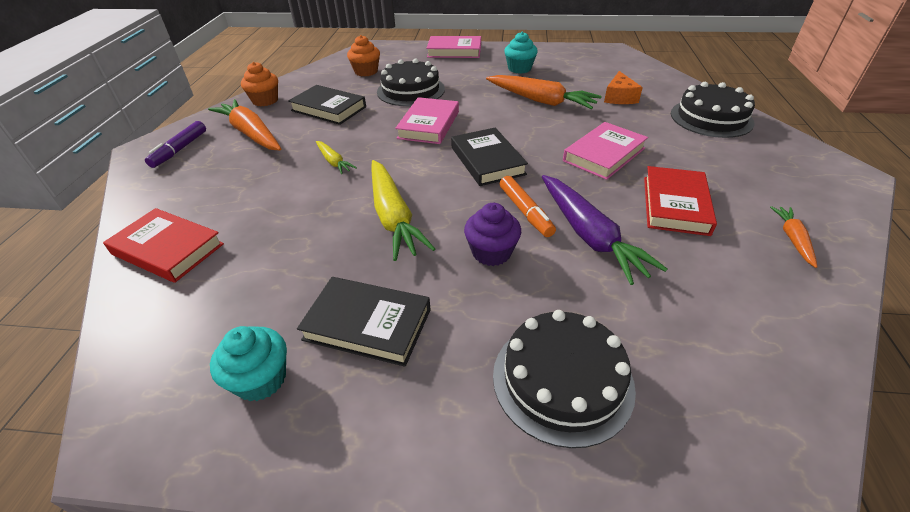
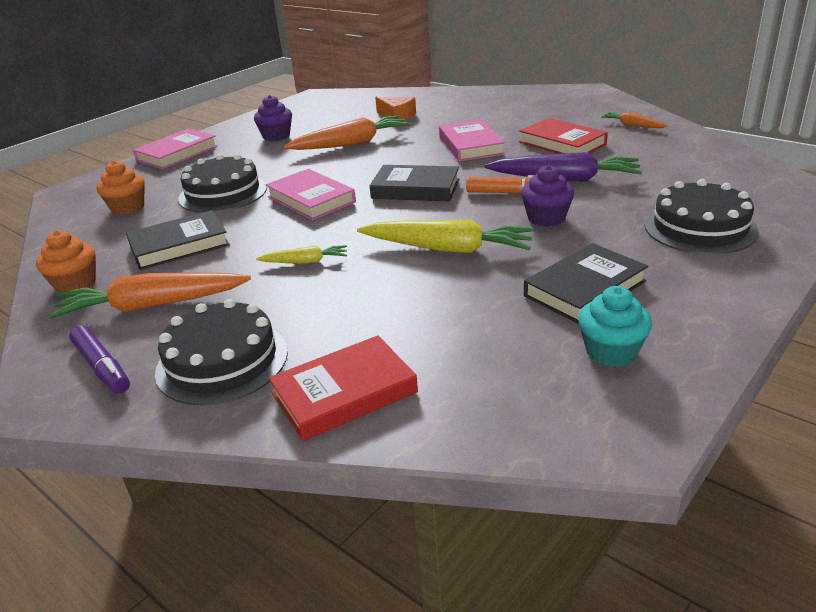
camera: 55 degrees left, 10 degrees down
turquoise cupcake [504,31,538,74] -> purple cupcake [254,95,292,141]
black cake [671,82,755,138] -> black cake moved to [155,299,288,405]

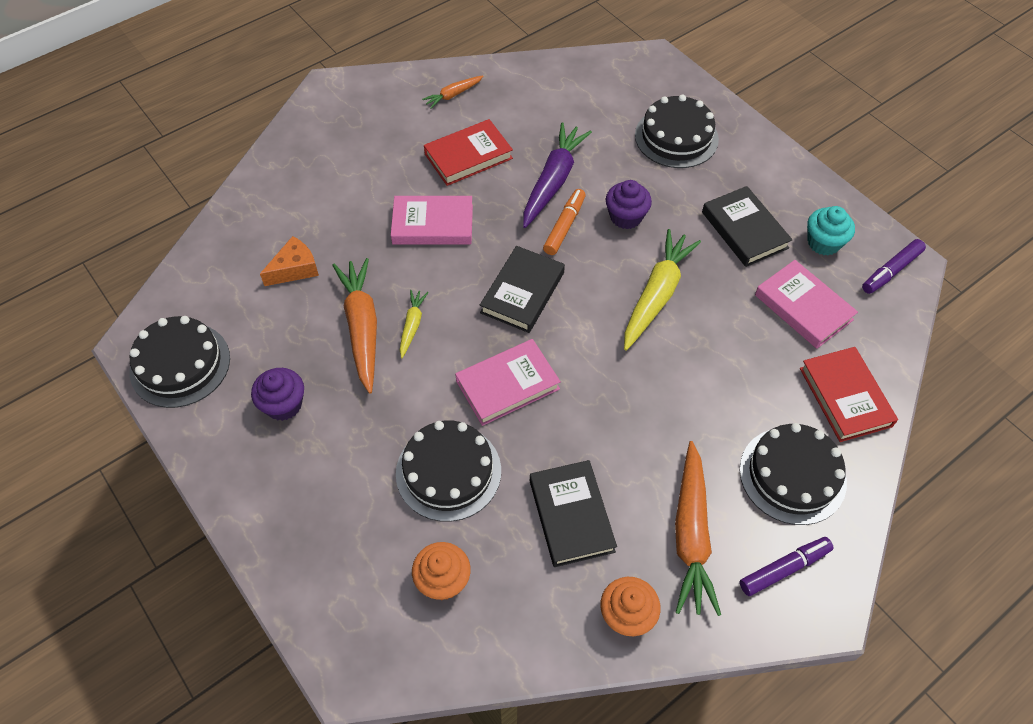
camera: 80 degrees left, 25 degrees up
pink book [133,128,218,169] -> pink book moved to [755,260,858,349]
yellow carrot [256,245,347,264] -> yellow carrot moved to [400,290,429,358]
none -> black cake [130,316,230,408]
none -> purple marker [862,239,926,294]

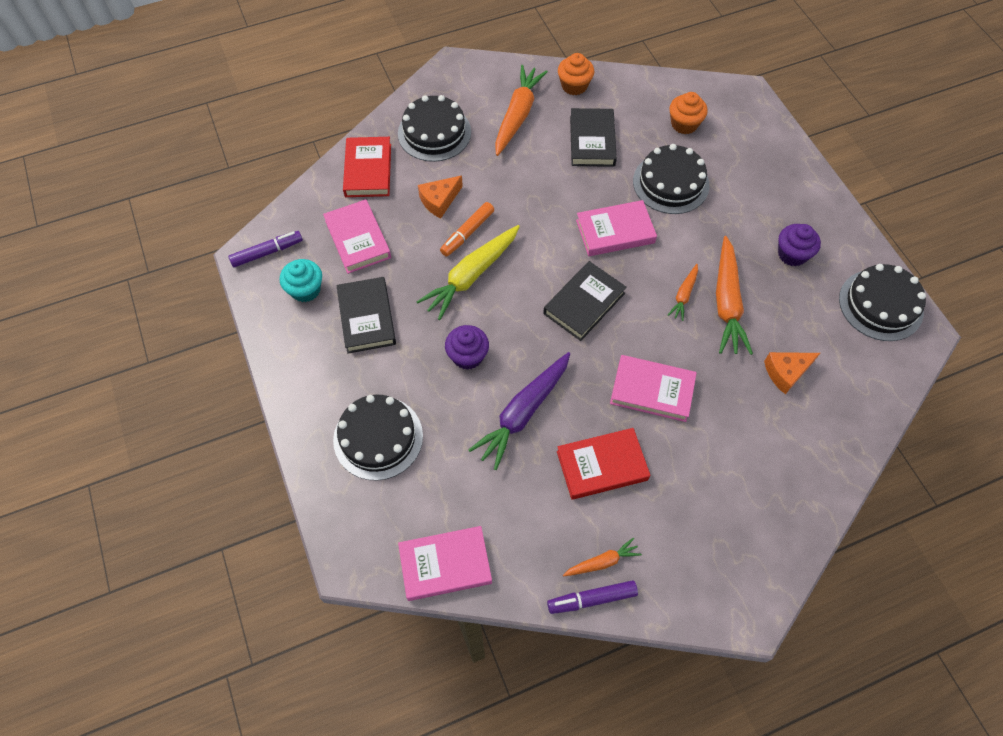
camera: 165 degrees left, 5 degrees up
yellow carrot [400,290,429,358] -> orange carrot [668,264,698,321]
orange marker [543,189,586,255] -> orange marker moved to [440,202,494,257]
purple marker [740,537,834,596] -> purple marker moved to [547,580,638,614]
none -> pink book [398,526,492,601]
none -> orange cheese [418,175,463,218]

